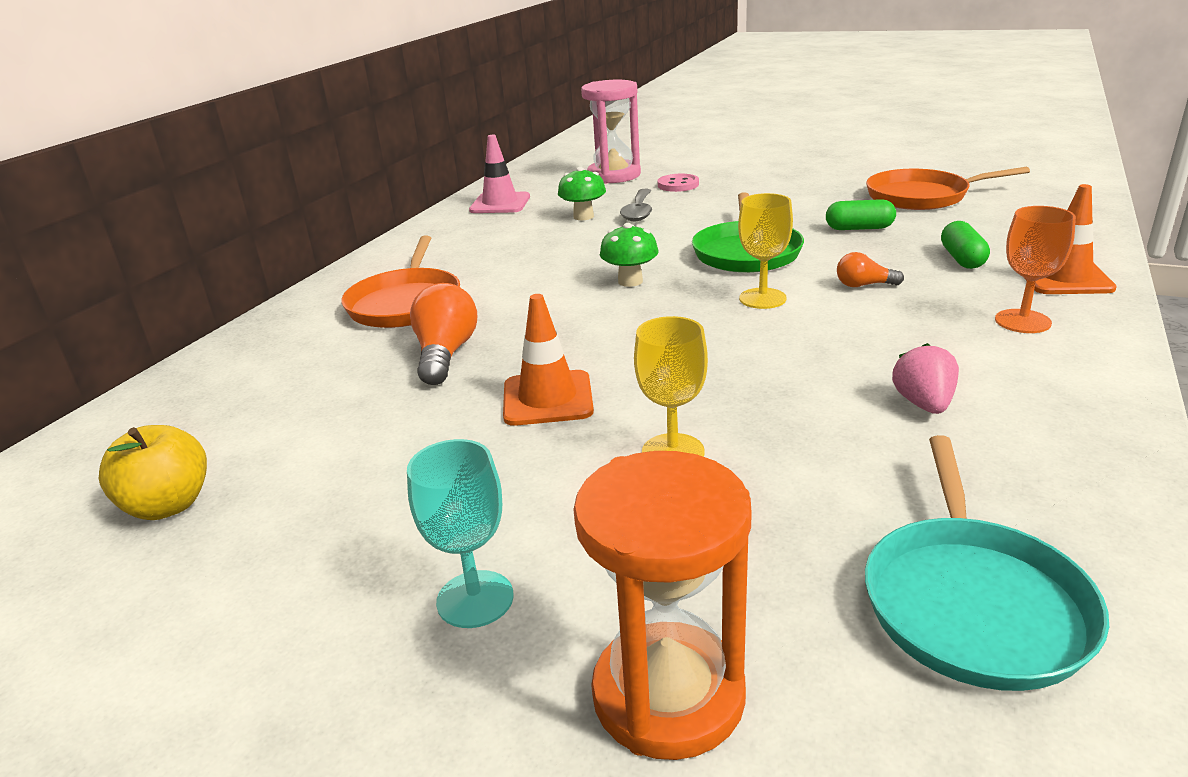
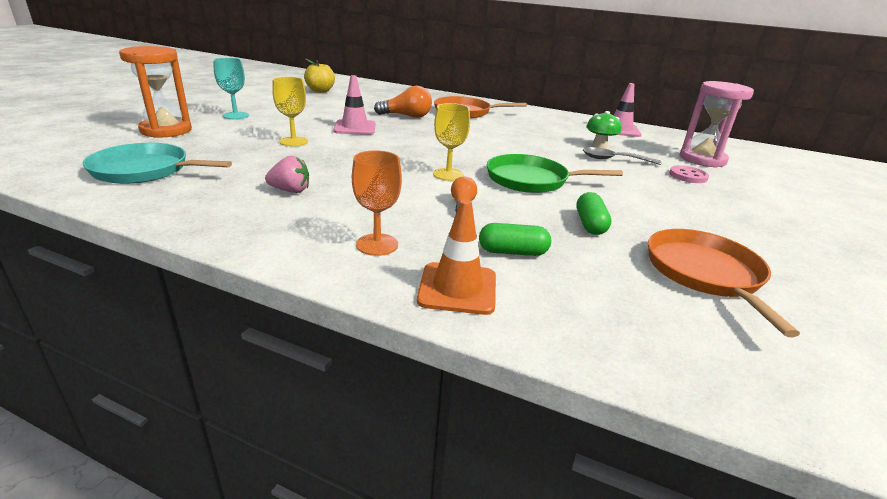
camera: 85 degrees right, 0 degrees up
orange traffic cone [503,294,594,426] -> pink traffic cone [333,75,375,135]
green mushroom [600,223,658,287] -> none

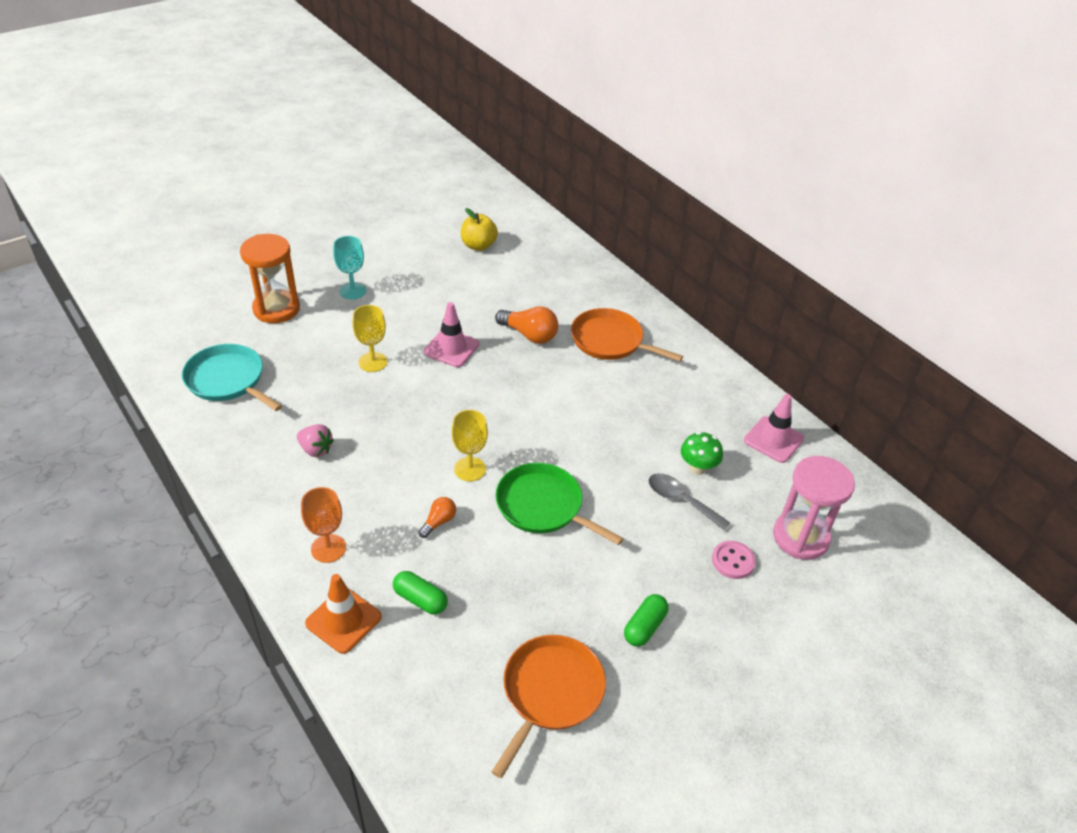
camera: 30 degrees right, 15 degrees up
green capsule [577,192,611,235] -> green capsule moved to [624,594,669,646]

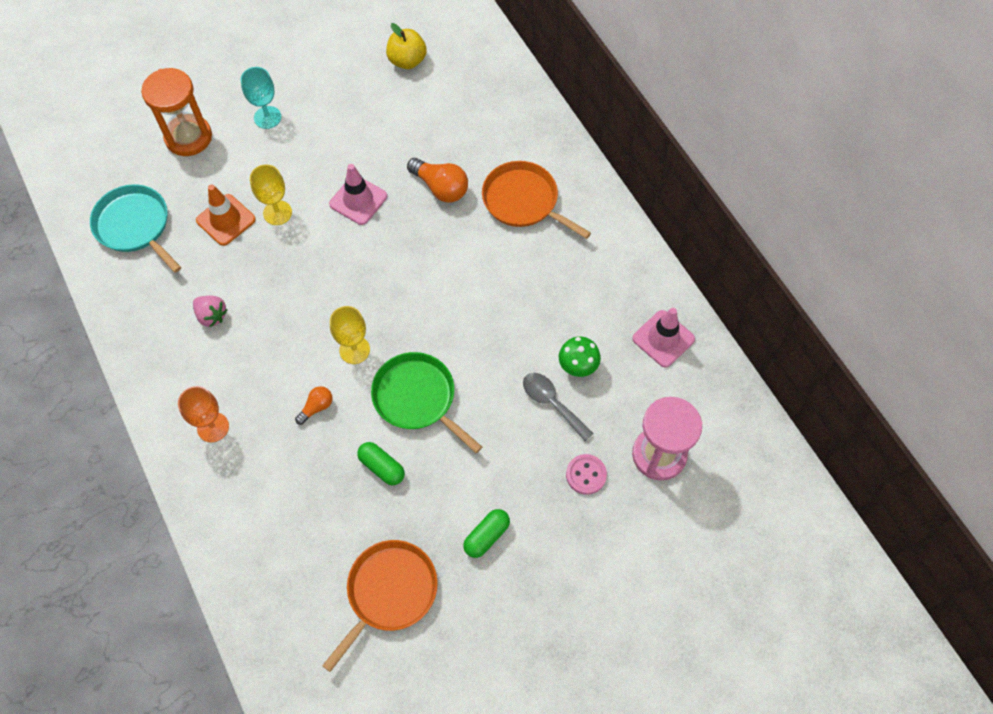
camera: 10 degrees right, 20 degrees up
orange traffic cone [305,574,382,654] -> orange traffic cone moved to [196,184,256,246]
green capsule [393,571,448,615] -> green capsule moved to [357,442,405,485]

